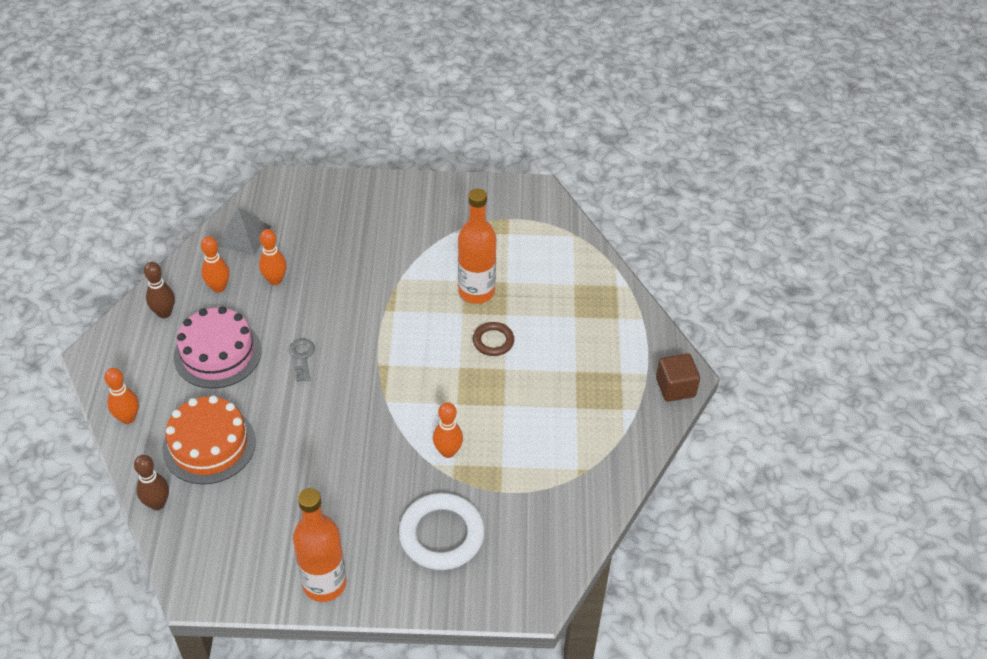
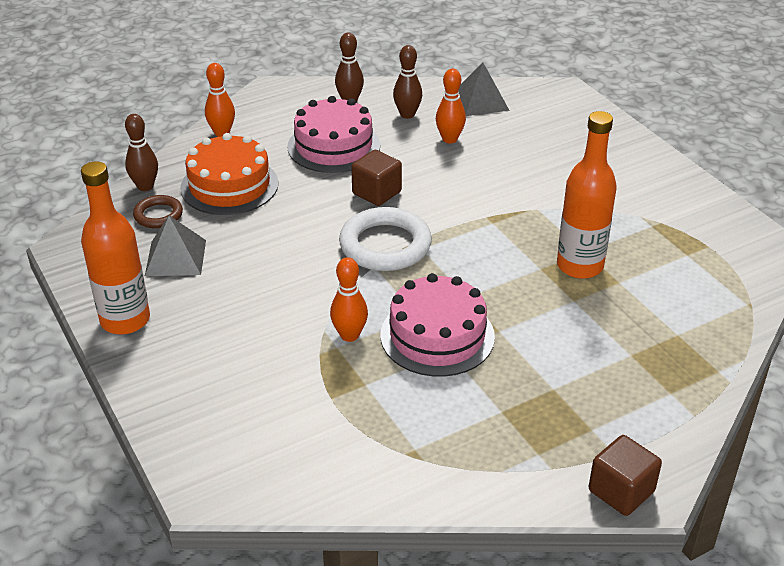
camera: 60 degrees right, 10 degrees down
orange bowling pin [201,236,229,293] -> brown bowling pin [393,45,422,119]
grey key [289,339,315,382] -> brown cube [351,150,402,206]
white ring [399,493,485,570] -> white ring moved to [339,207,432,271]
brown ring [473,322,514,356] -> brown ring moved to [133,195,183,228]
none -> grey pyramid [145,215,206,276]
none -> pink cake [380,273,495,377]

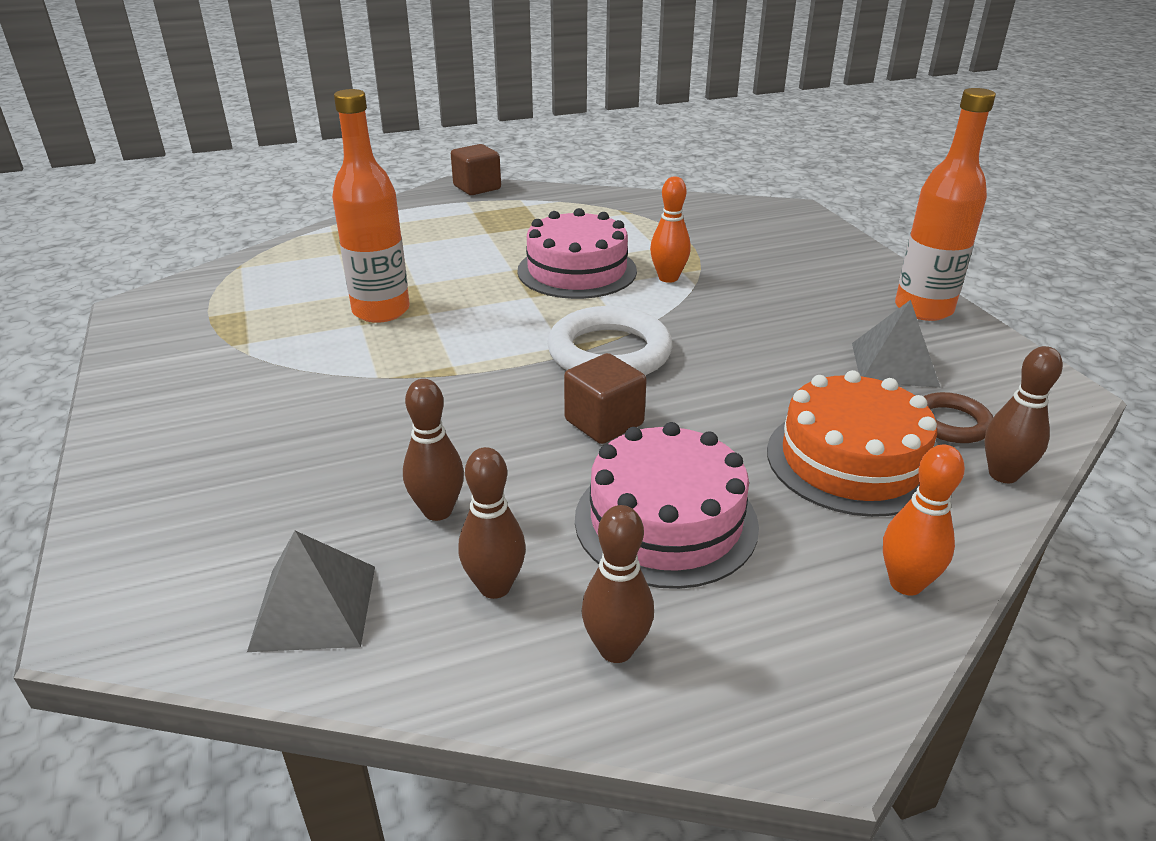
camera: 170 degrees left, 5 degrees down
orange bowling pin [436,69,466,143] -> brown bowling pin [403,379,464,521]

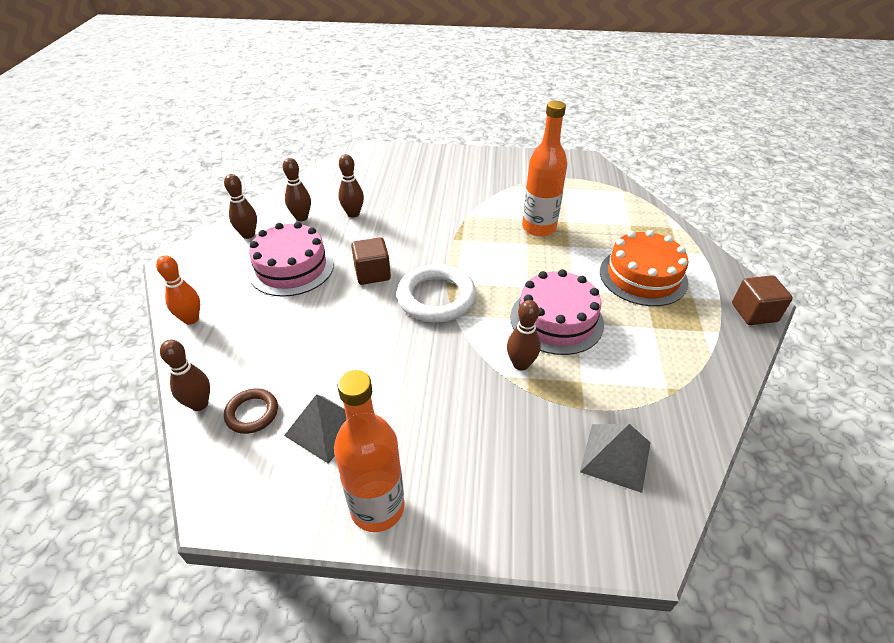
camera: 115 degrees right, 10 degrees up
grey pyramid [247,531,375,652] -> grey pyramid moved to [580,424,651,493]
orange bowling pin [650,177,691,283] -> brown bowling pin [507,300,541,371]
orange cake [767,370,937,517] -> orange cake moved to [600,230,688,306]

